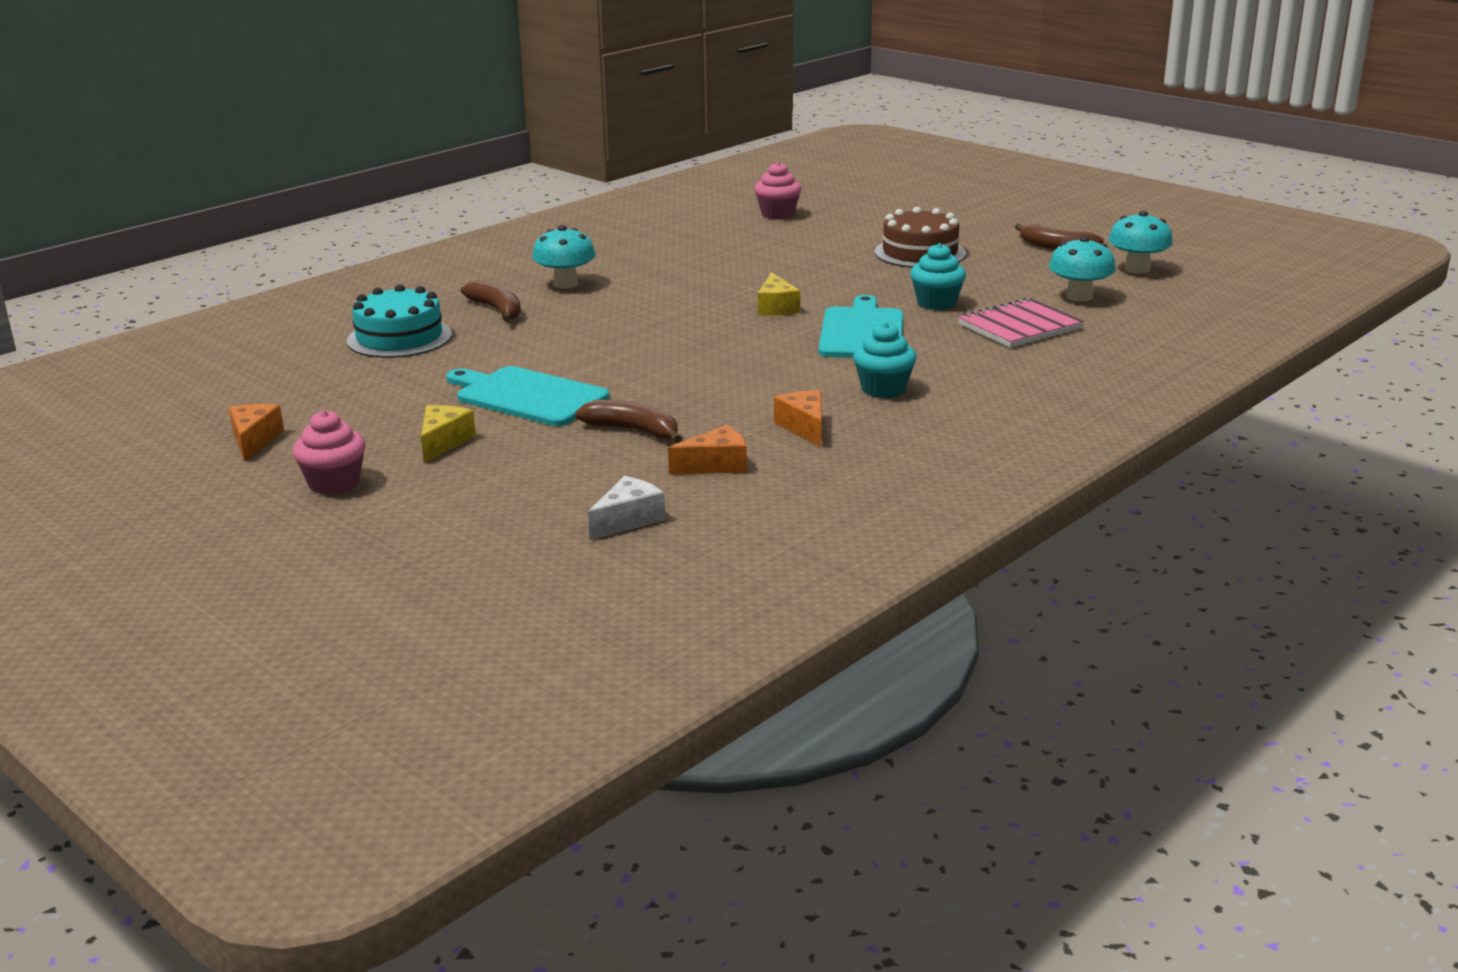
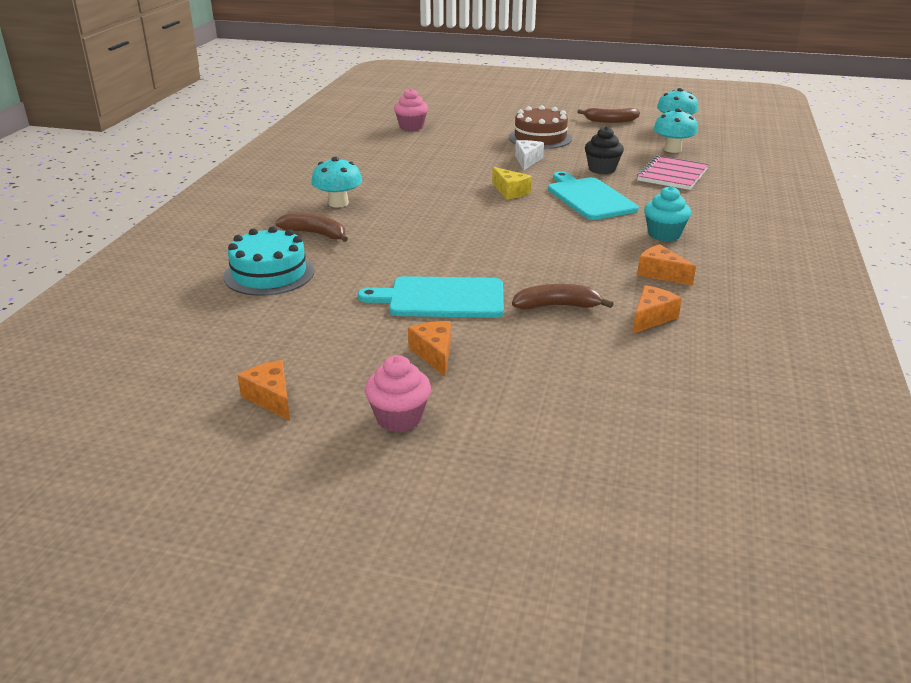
camera: 30 degrees left, 5 degrees up
yellow cheese [421,405,476,463] -> orange cheese [408,321,451,377]
white cheese [588,476,665,540] -> white cheese moved to [515,140,544,170]
turquoise cupcake [910,243,966,310] -> black cupcake [585,127,624,174]

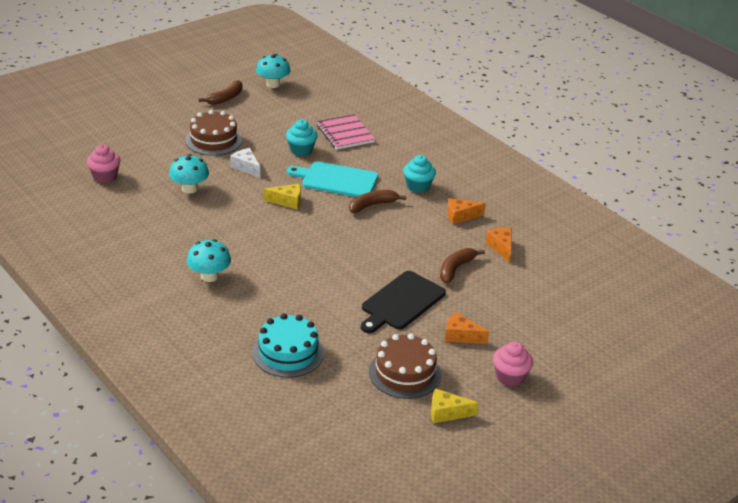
camera: 55 degrees left, 5 degrees up
orange cheese [238,360,290,421] -> yellow cheese [431,388,479,423]
brown banana [275,213,348,242] -> brown banana moved to [349,190,406,213]
turquoise cutting board [358,276,504,318] -> black cutting board [361,271,446,333]
black cupcake [585,127,624,174] -> turquoise cupcake [286,119,317,156]
turquoise mushroom [653,108,698,153] -> turquoise mushroom moved to [169,154,209,193]
none -> brown cake [369,333,441,399]

